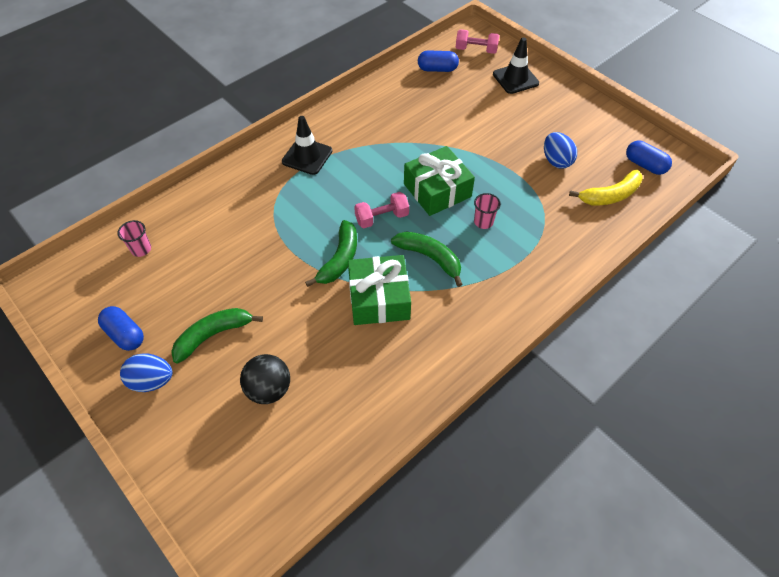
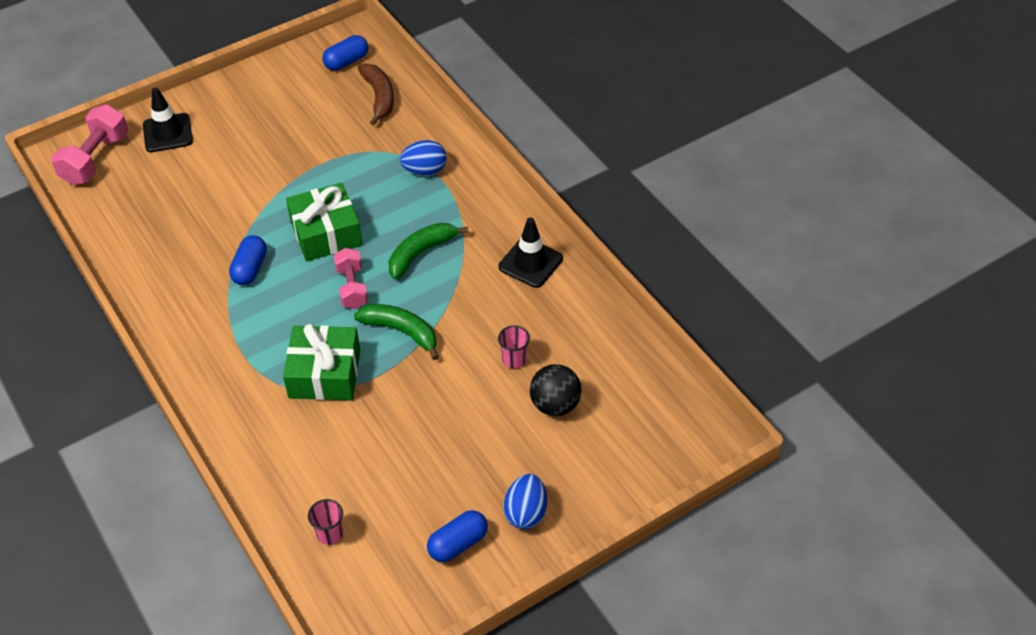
camera: 80 degrees left, 5 degrees down
green banana [171,308,263,364] -> none
black traffic cone [282,116,332,175] -> black traffic cone moved to [499,217,563,288]
green gift [348,255,411,325] -> green gift moved to [283,324,360,400]
blue capsule [418,50,459,72] -> blue capsule moved to [229,235,267,285]
pink dumbbell [456,29,499,54] -> pink dumbbell [51,104,128,185], size x1.50
pink cup [474,193,501,229] -> pink cup moved to [498,325,530,368]
blue egg [544,132,577,169] -> blue egg moved to [400,140,447,176]
yellow banana [569,170,643,205] -> brown banana [358,63,394,125]

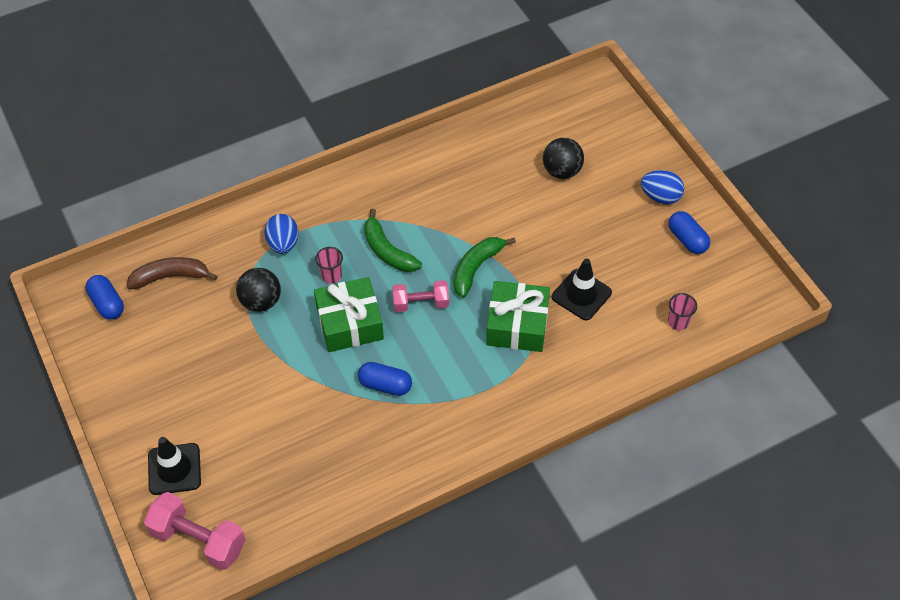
camera: 85 degrees left, 5 degrees up
pink cup [498,325,530,368] -> pink cup moved to [315,247,343,284]
black traffic cone [499,217,563,288] -> black traffic cone moved to [552,259,612,320]
none -> black ball [236,268,281,312]

